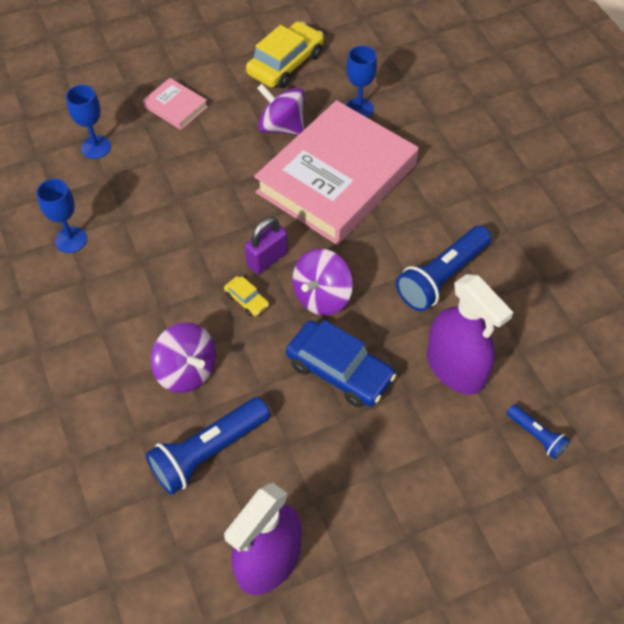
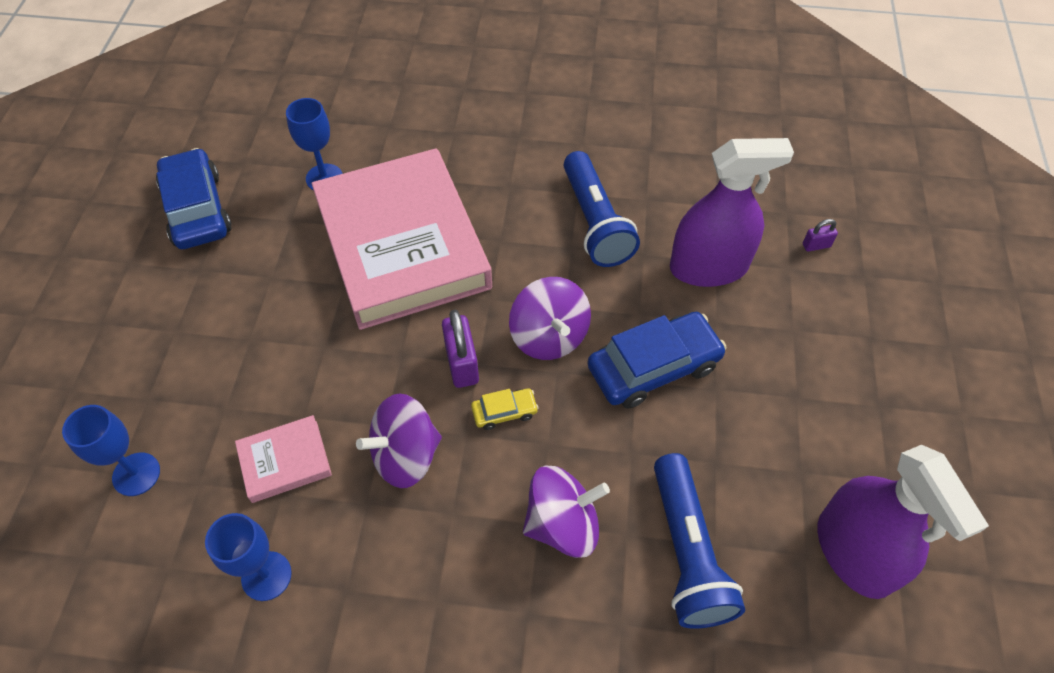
camera: 60 degrees left, 0 degrees up
pink book [143,78,208,130] -> pink book moved to [235,415,332,503]
yellow car [246,21,324,88] -> blue car [156,148,232,249]
purple spinning top [257,84,304,135] -> purple spinning top moved to [356,393,442,488]
blue flashlight [507,404,570,459] -> purple padlock [803,219,838,252]

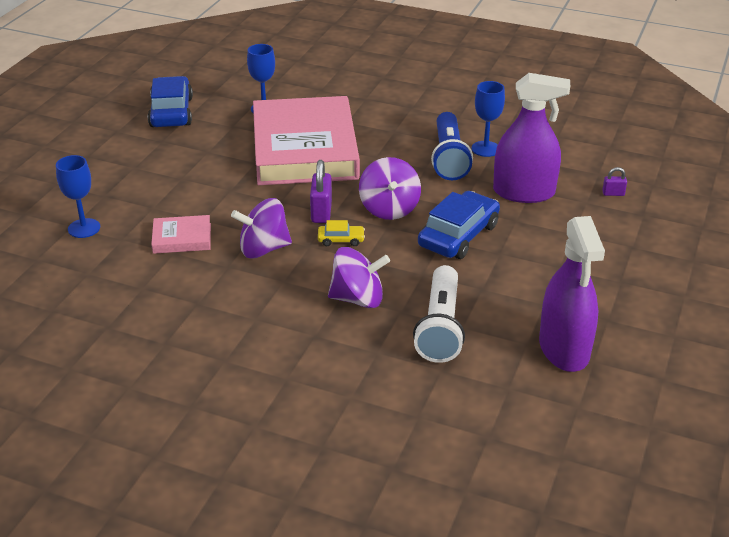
camera: 15 degrees right, 20 degrees down
blue goblet [205,513,292,601] -> blue goblet moved to [471,81,505,157]
blue car [587,312,727,409] -> blue car turned 45 degrees counterclockwise [418,191,500,259]
blue flashlight [654,453,746,629] -> white flashlight [413,265,465,363]

